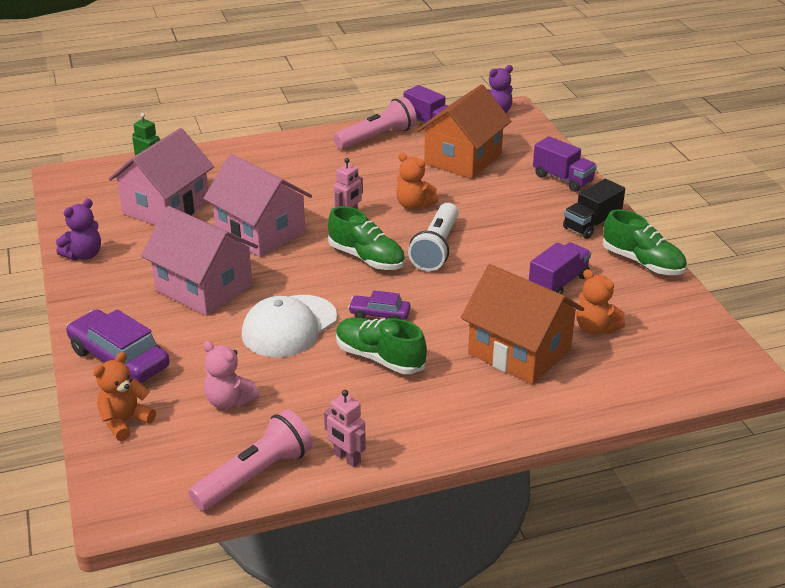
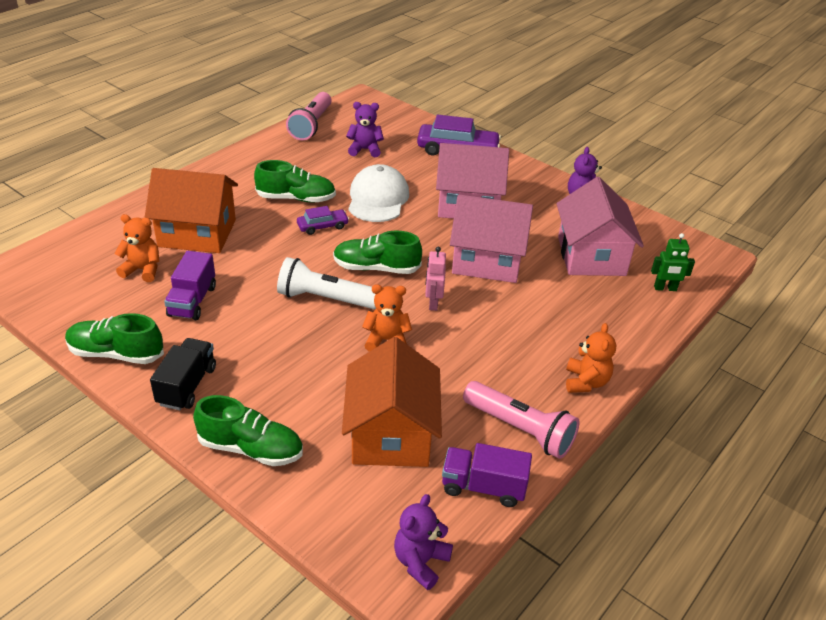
camera: 145 degrees right, 5 degrees up
orange teddy bear [93,352,156,441] -> orange teddy bear moved to [566,323,616,393]
pink teddy bear [203,341,260,409] -> purple teddy bear [346,102,384,157]
pink robot [324,390,366,467] -> none
pink flashlight [334,97,417,149] -> pink flashlight turned 75 degrees counterclockwise [463,381,580,459]
white flashlight [408,203,459,271] -> white flashlight turned 60 degrees counterclockwise [277,257,376,309]
purple truck [533,136,597,192] -> green shoe [193,395,303,466]

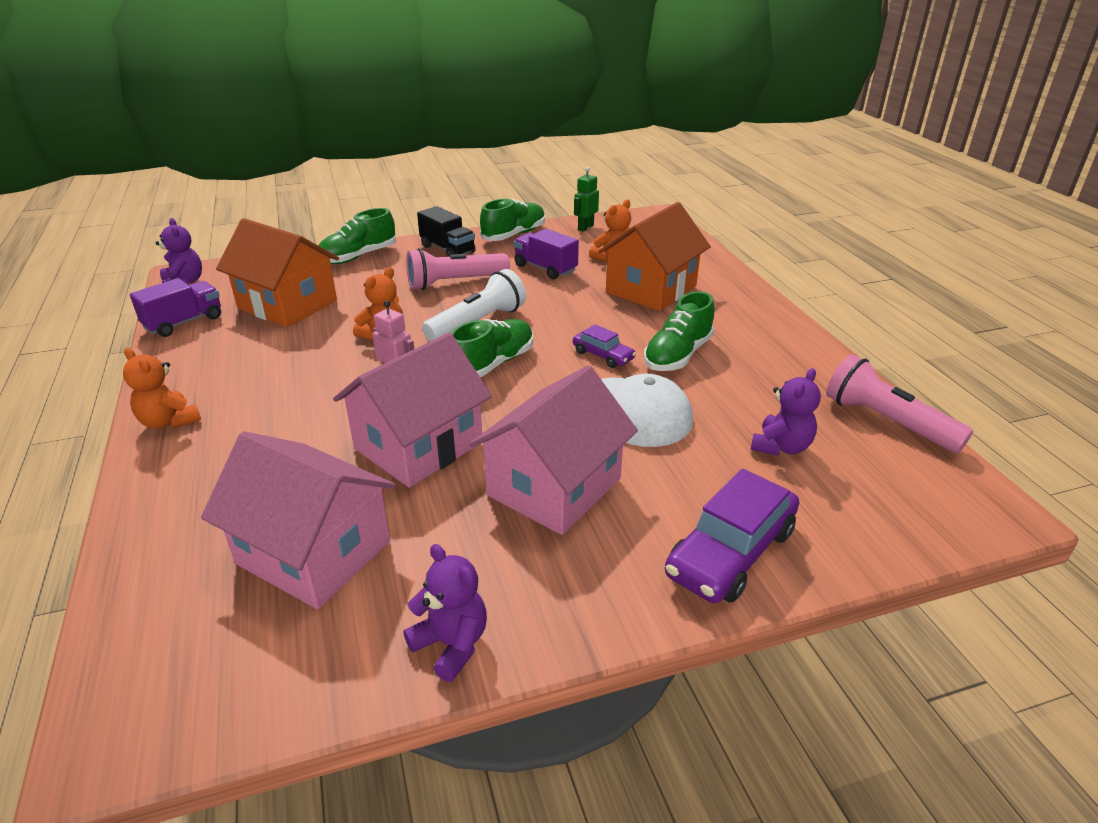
camera: 125 degrees right, 5 degrees down
purple car [297,206,349,235] -> purple car turned 60 degrees counterclockwise [573,324,636,368]
pink flashlight [463,381,580,459] -> pink flashlight moved to [406,248,510,290]
green robot [651,233,695,291] -> green robot moved to [574,167,599,232]

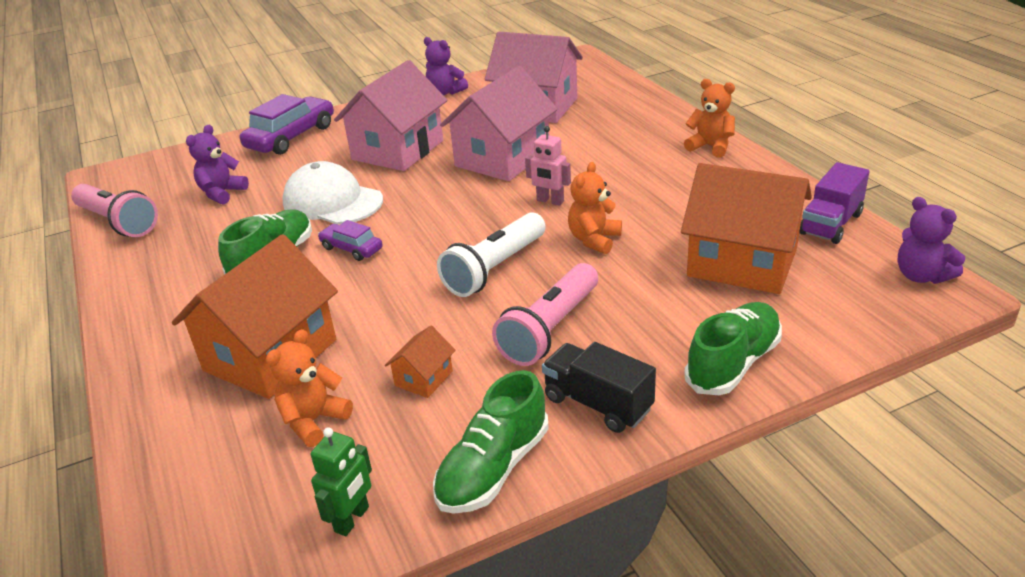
camera: 175 degrees right, 0 degrees up
pink flashlight [406,248,510,290] -> pink flashlight turned 150 degrees clockwise [492,263,598,366]
green shoe [451,319,533,378] -> none
purple truck [514,229,579,279] -> orange house [385,326,455,398]

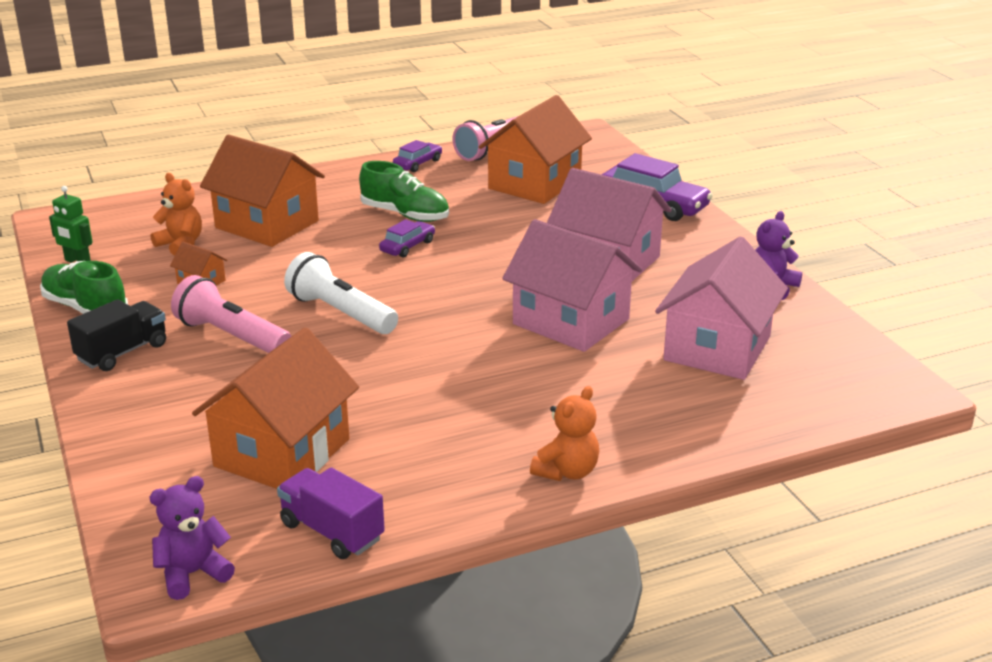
camera: 90 degrees right, 5 degrees down
purple teddy bear [186,125,249,205] -> orange house [479,95,592,204]
white cap [282,161,383,225] -> none
pink robot [525,126,571,206] -> none
orange teddy bear [568,162,622,254] -> none
green shoe [684,302,782,395] -> none
none -> purple car [393,140,442,172]

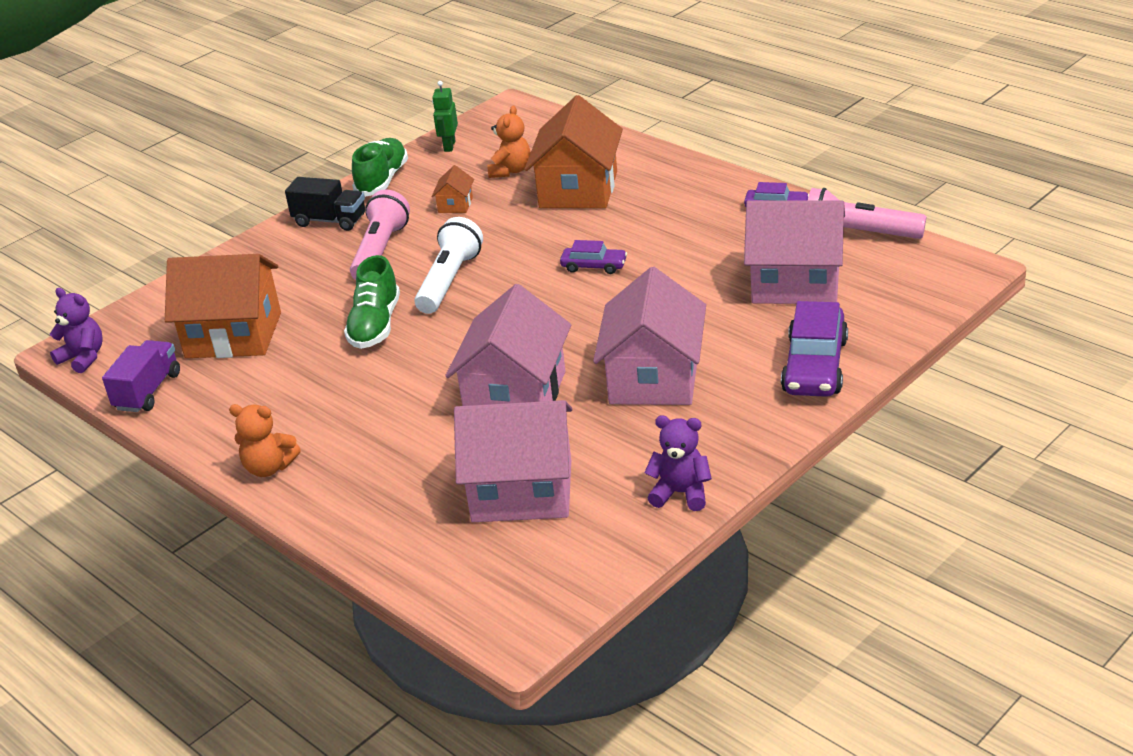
camera: 70 degrees right, 5 degrees up
green shoe [359,161,449,222] -> green shoe moved to [344,255,400,349]
orange house [479,95,592,204] -> pink house [744,201,845,304]

